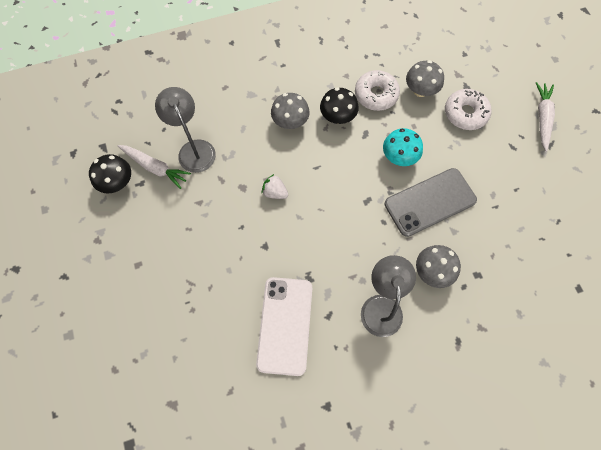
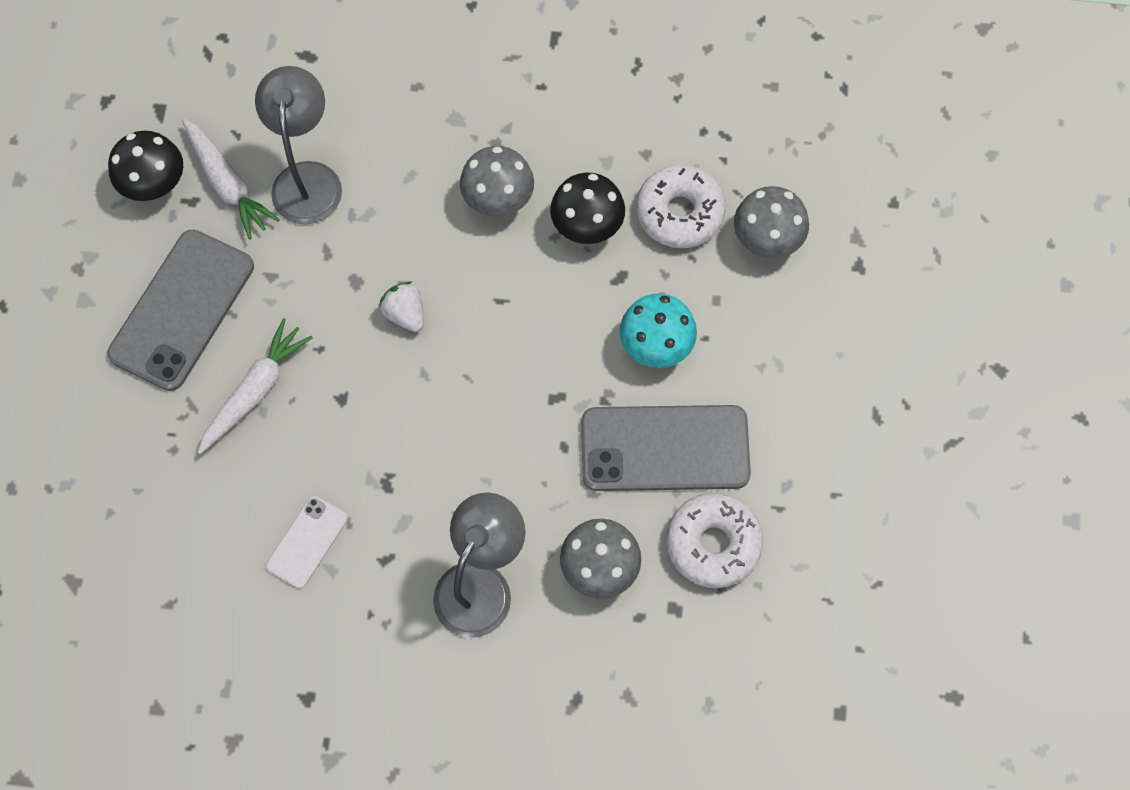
camera: 25 degrees right, 0 degrees up
white phone [256,277,312,376] -> white phone [266,496,348,588], size x0.52
white donut [445,89,491,130] -> white donut moved to [666,493,763,588]
white carrot [536,82,555,152] -> white carrot moved to [198,318,313,454]
none -> grey phone [107,229,254,391]

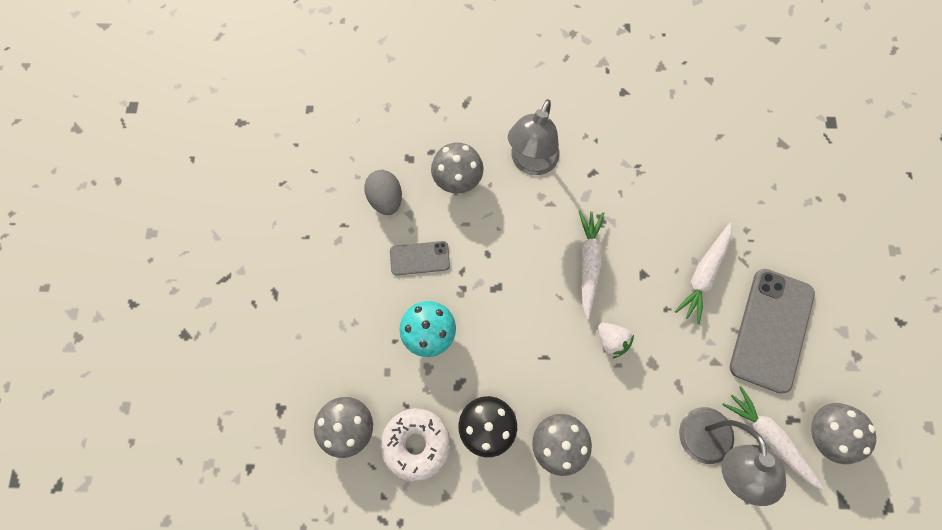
camera: 175 degrees right, 5 degrees up
black mushroom [108,131,183,201] -> grey mushroom [811,403,876,464]
white phone [266,496,348,588] -> none
grey phone [581,405,751,491] -> grey phone [390,241,450,275], size x0.52
white donut [666,493,763,588] -> grey egg [364,170,402,215]
none -> white carrot [579,211,604,320]

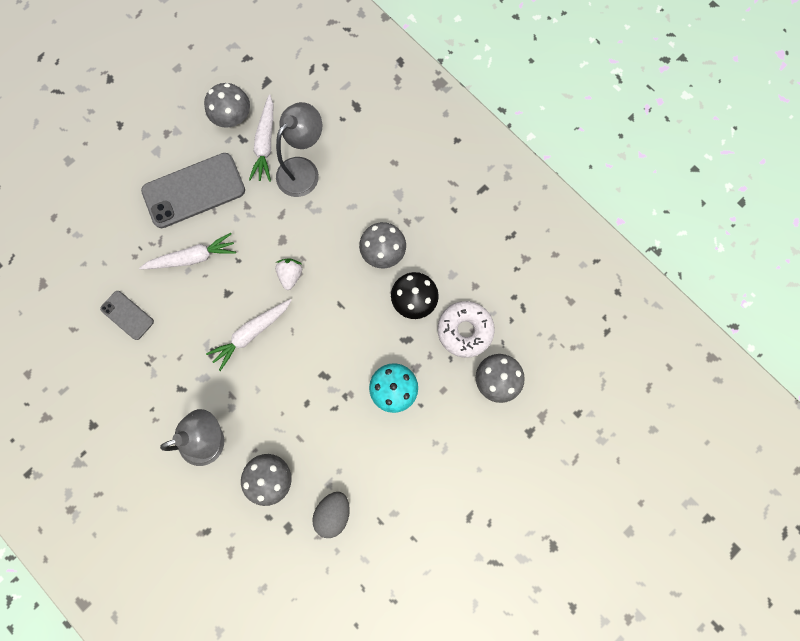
camera: 135 degrees left, 5 degrees up
grey phone [390,241,450,275] -> grey phone moved to [100,291,154,340]

